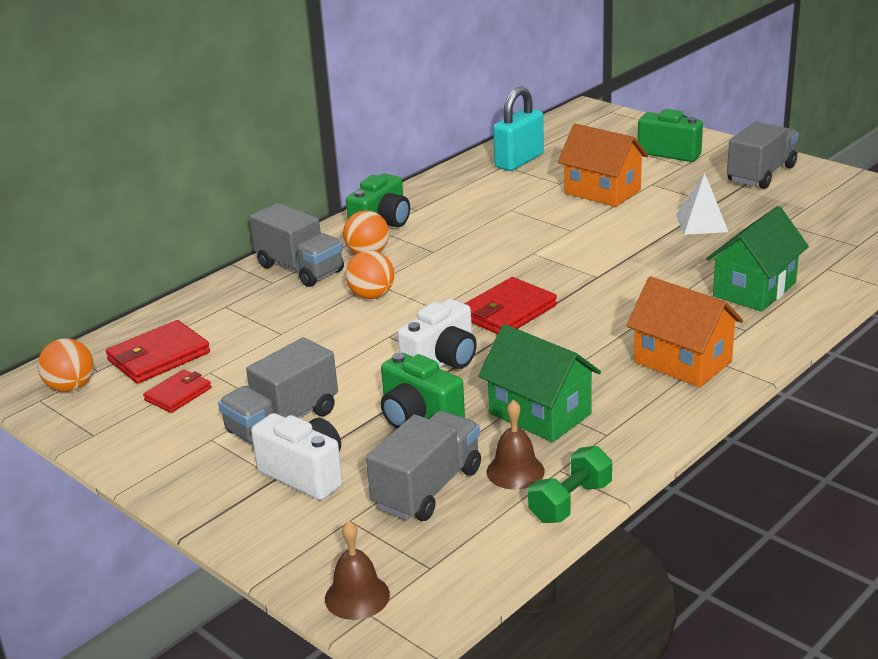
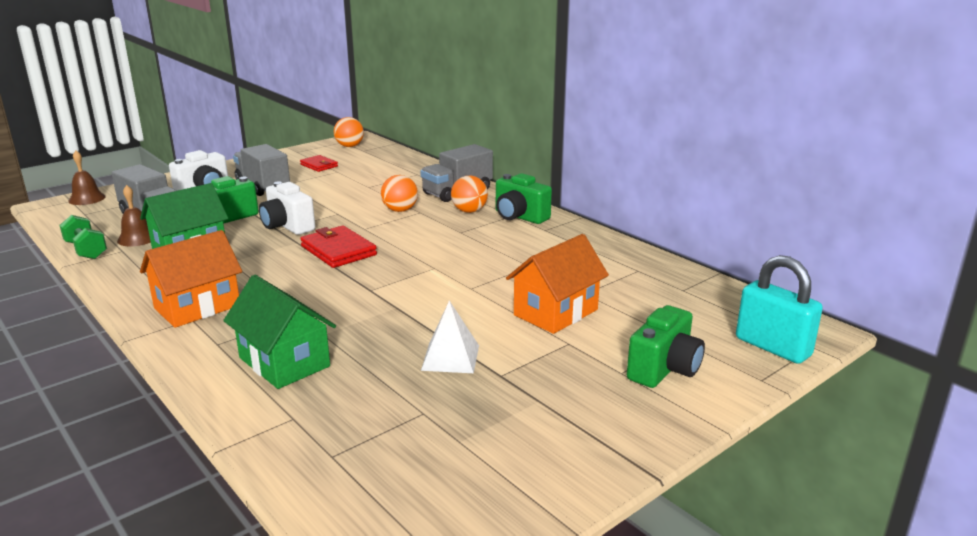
camera: 95 degrees right, 5 degrees down
red wallet [106,320,210,384] -> none
turquoise padlock [493,86,544,171] -> turquoise padlock moved to [736,255,823,364]
grey truck [727,122,798,189] -> none

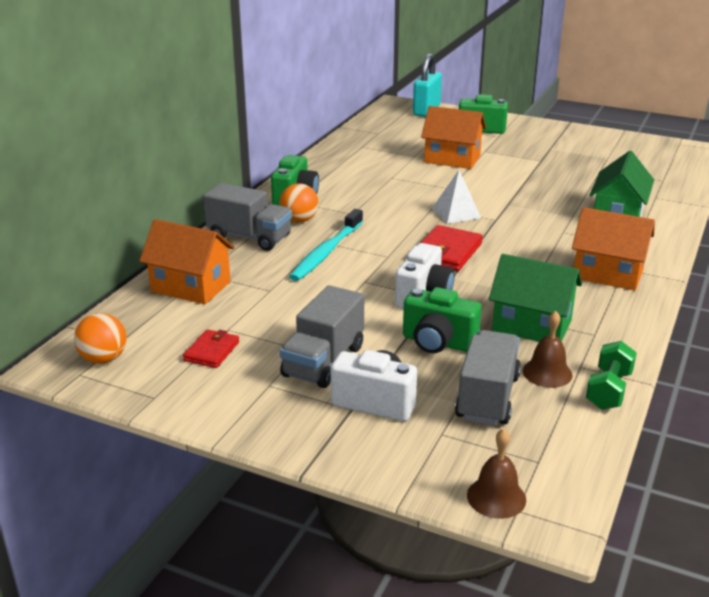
camera: 115 degrees left, 5 degrees up
orange ball [381,175,418,212] -> turquoise toothbrush [289,209,363,281]
white pyramid [421,300,479,373] -> white pyramid moved to [432,170,481,224]
none -> orange house [139,219,235,304]

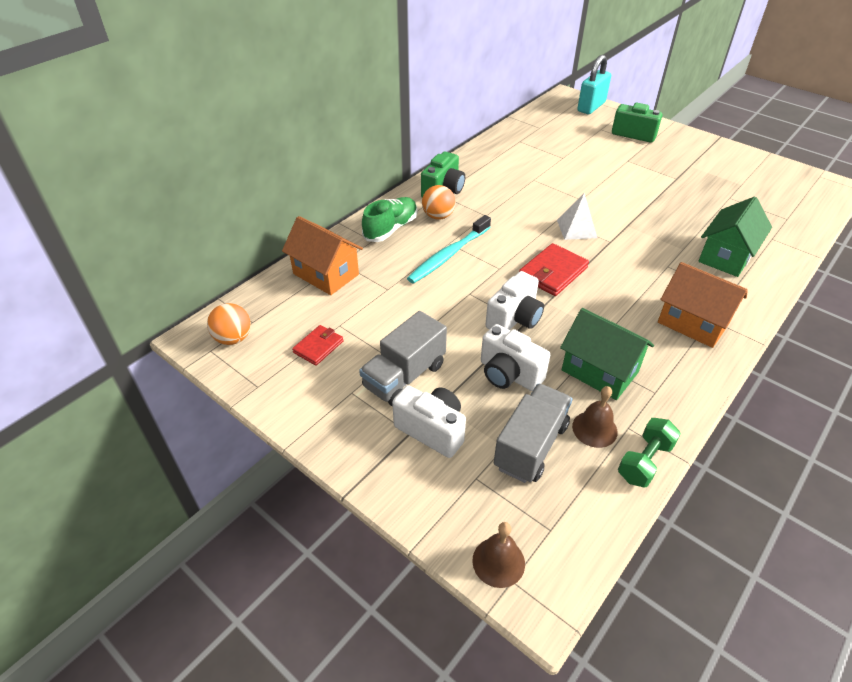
camera: 15 degrees right, 15 degrees up
grey truck [203,183,292,251] -> green shoe [362,197,417,242]
green camera [403,287,482,353] -> white camera [481,324,550,391]
orange house [421,106,486,169] -> none

